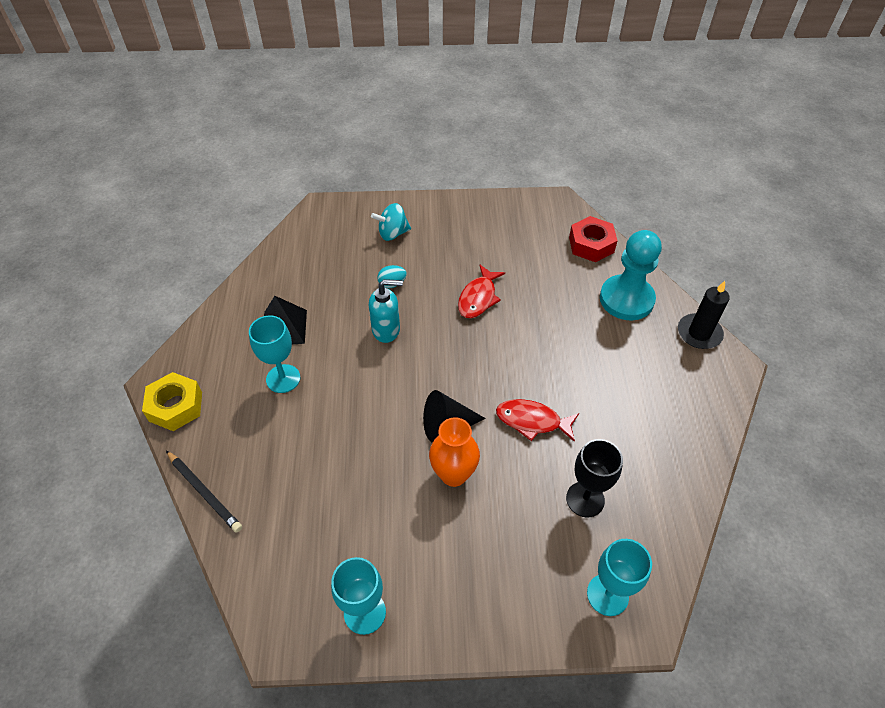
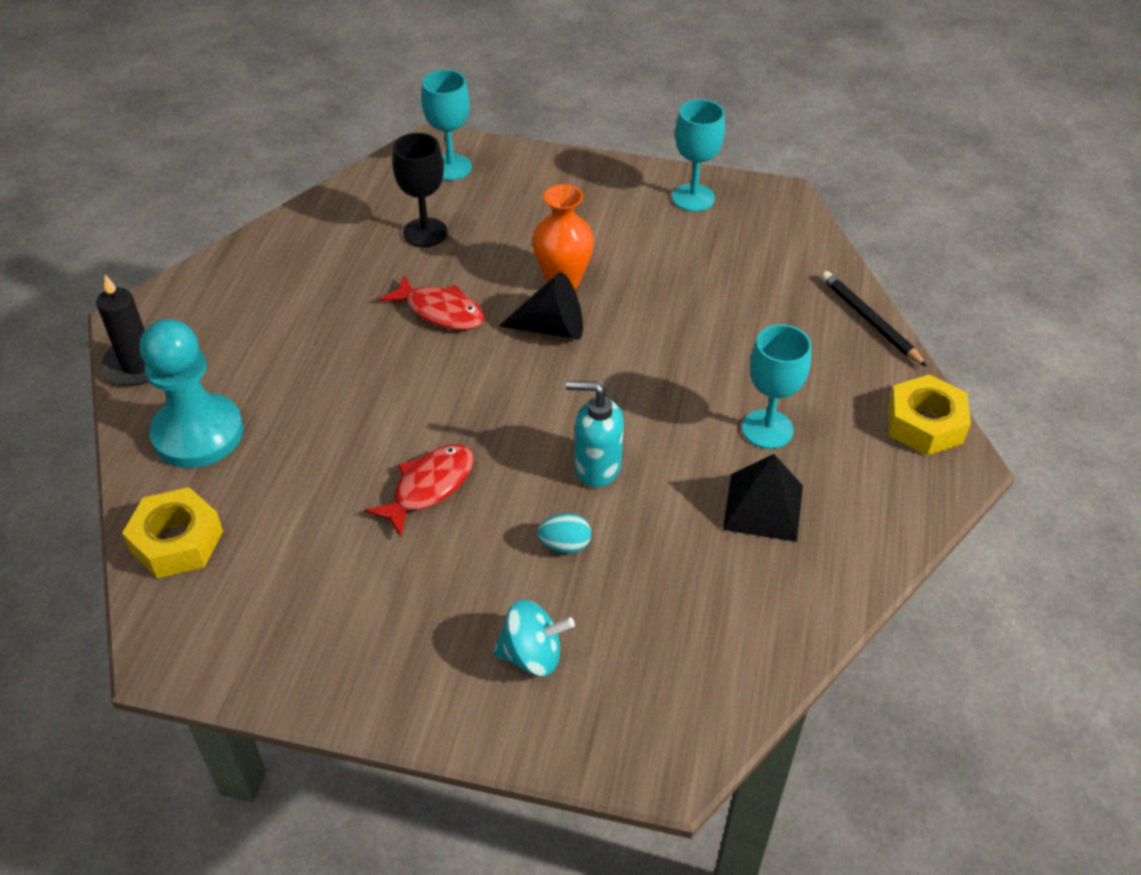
camera: 165 degrees left, 5 degrees down
red nut [569,216,618,262] -> yellow nut [122,487,223,578]

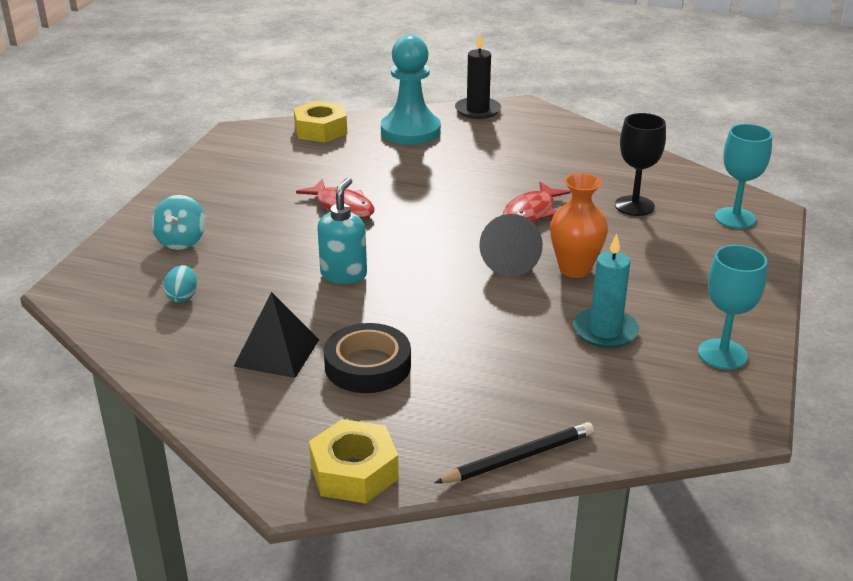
camera: 95 degrees right, 15 degrees down
turquoise egg [537,513,591,554] -> turquoise egg moved to [163,265,197,302]
turquoise goblet [742,324,811,449] -> black tape [324,323,411,393]
none -> turquoise candle [573,233,639,348]

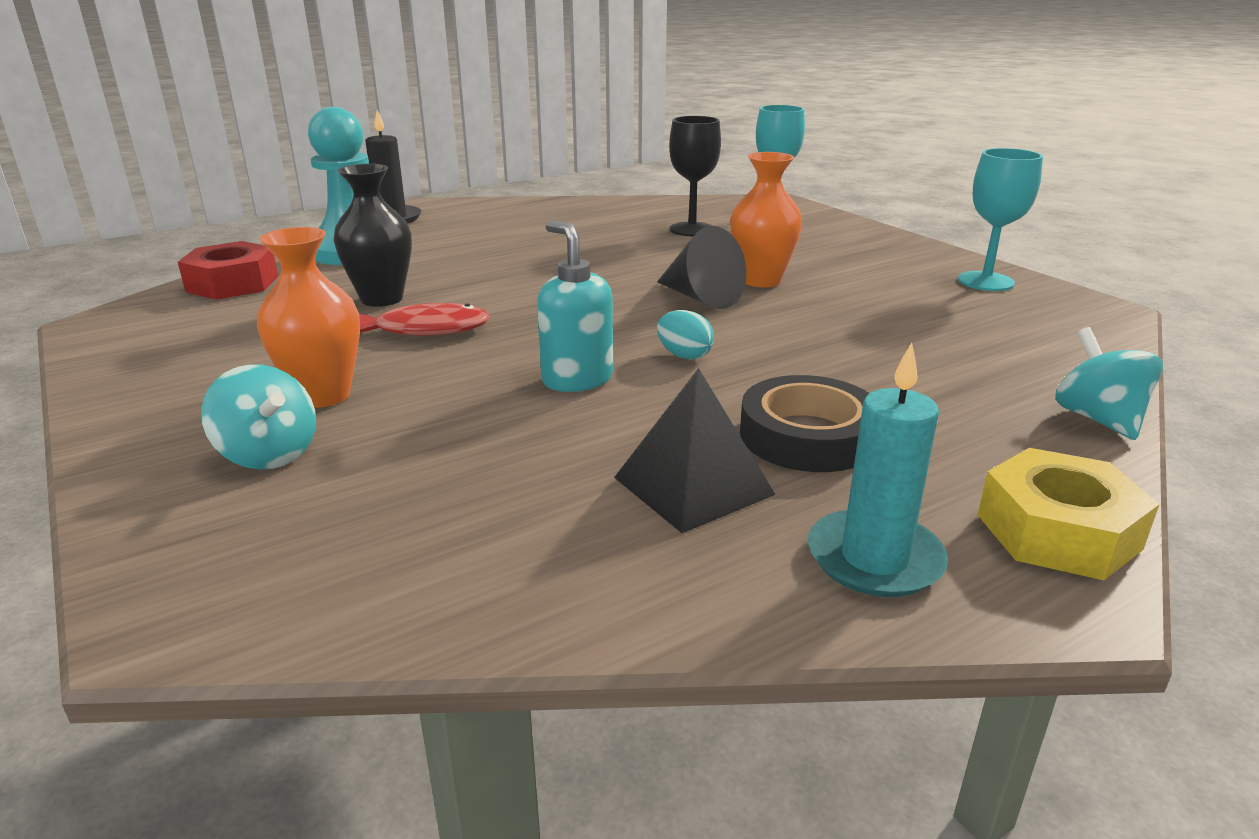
camera: 50 degrees left, 5 degrees down
turquoise egg [163,265,197,302] -> turquoise egg moved to [657,310,714,360]
yellow nut [294,101,347,143] -> red nut [178,241,278,300]
black pencil [434,422,594,483] -> turquoise spinning top [1055,327,1163,440]
red fish [503,182,571,222] -> none
turquoise candle [573,233,639,348] -> turquoise candle moved to [808,342,948,597]
none -> orange vase [257,227,360,408]
none -> black vase [333,164,412,307]

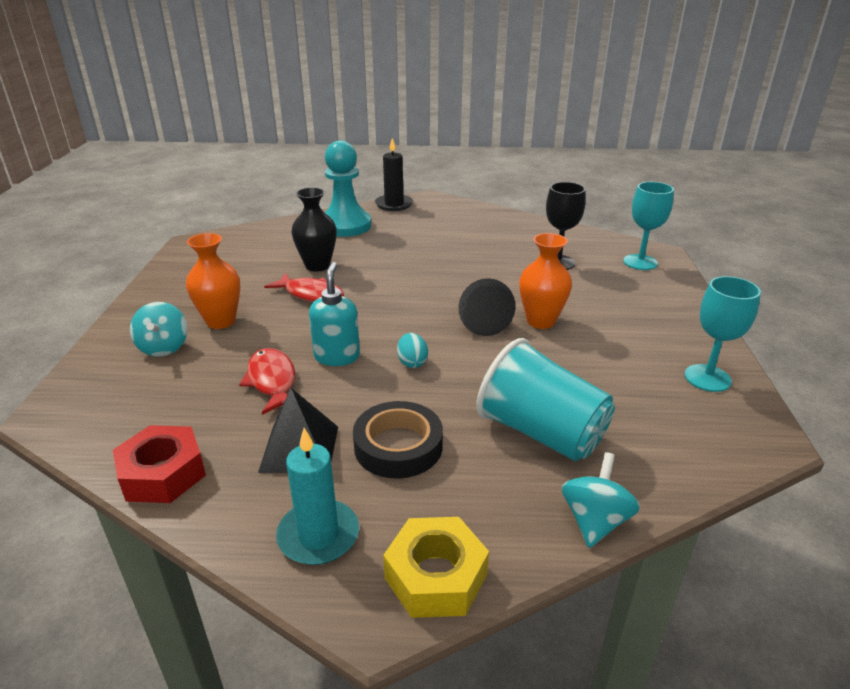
camera: 35 degrees right, 5 degrees up
red nut [178,241,278,300] -> red nut moved to [113,425,206,503]
none -> red fish [239,348,295,415]
none -> turquoise cup [477,338,615,461]

